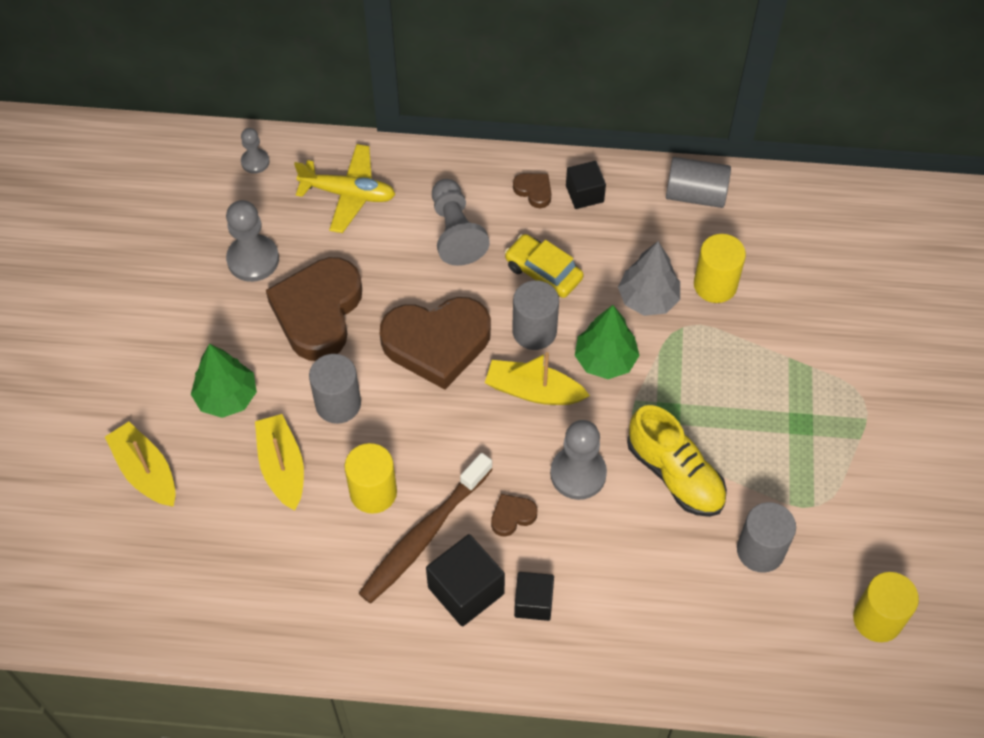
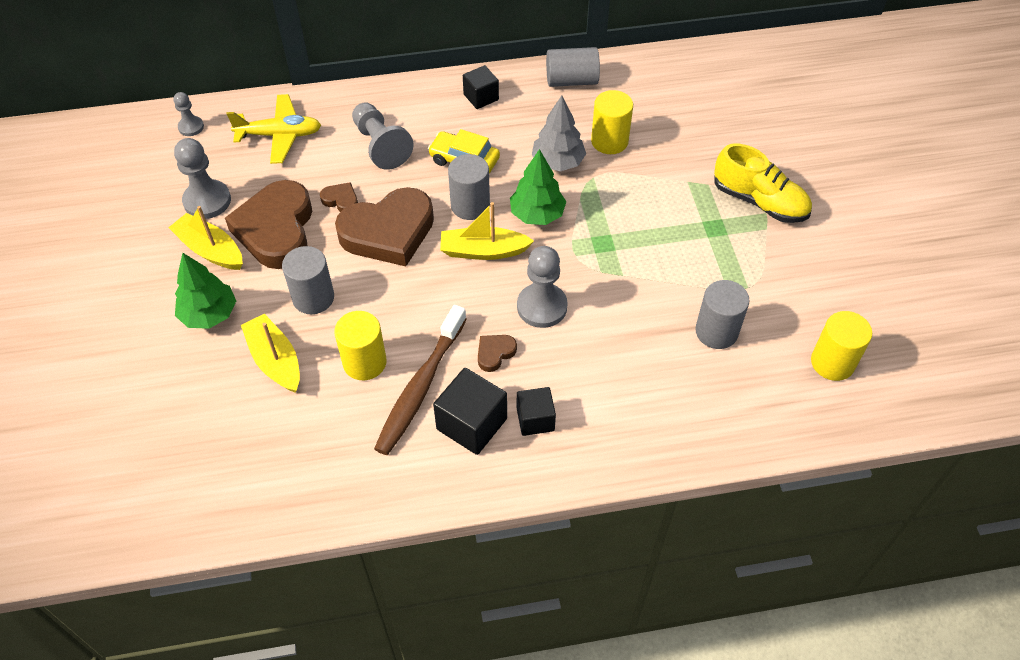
camera: 15 degrees left, 5 degrees down
yellow boat [105,422,176,507] -> yellow boat moved to [168,206,243,270]
brown heart [513,173,551,208] -> brown heart moved to [320,182,358,212]
yellow shoe [627,405,727,517] -> yellow shoe moved to [714,144,812,223]

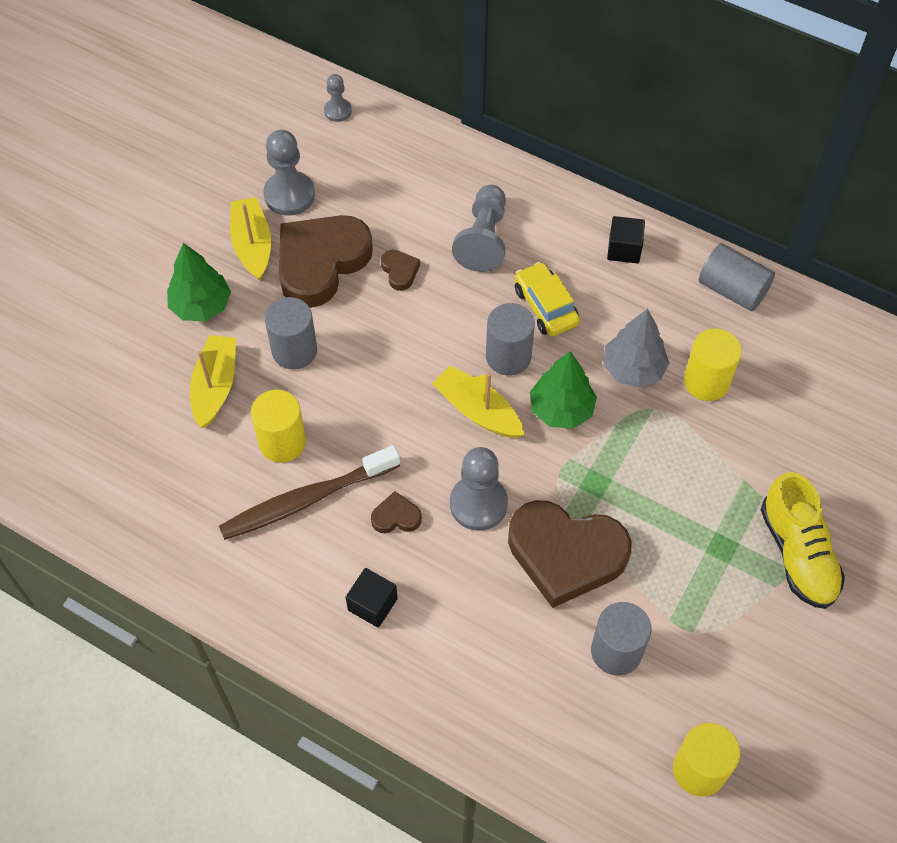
camera: 40 degrees right, 5 degrees up
yellow plane [227,94,321,164] -> none
brown heart [335,187,434,266] -> brown heart moved to [508,500,632,608]
black cube [433,368,507,455] -> none

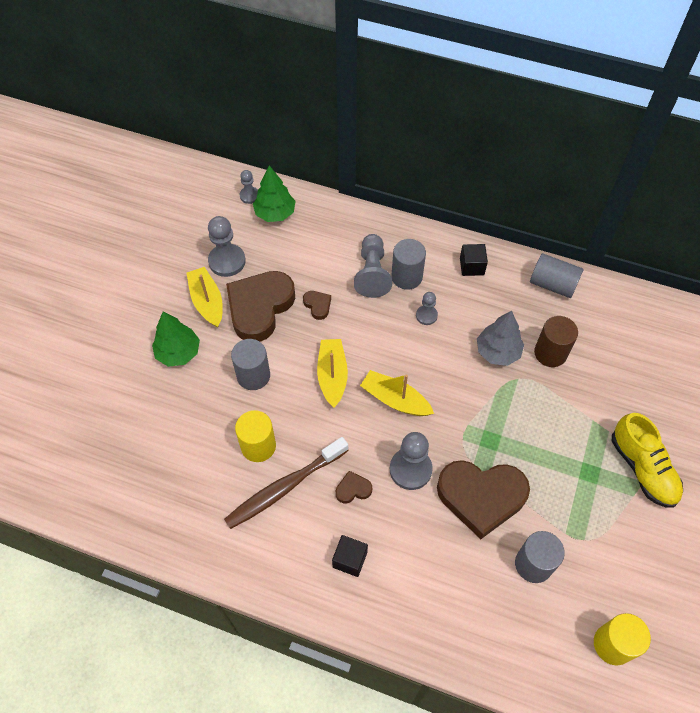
camera: 10 degrees left, 0 degrees up
yellow boat [190,335,236,428] -> yellow boat moved to [317,339,348,407]
grey cylinder [486,303,535,376] -> grey cylinder moved to [391,239,426,290]
yellow car [515,262,580,336] -> grey pawn [416,292,438,325]
green tree [530,351,597,429] -> green tree moved to [253,165,295,222]
yellow cylinder [684,328,742,401] -> brown cylinder [534,316,578,367]

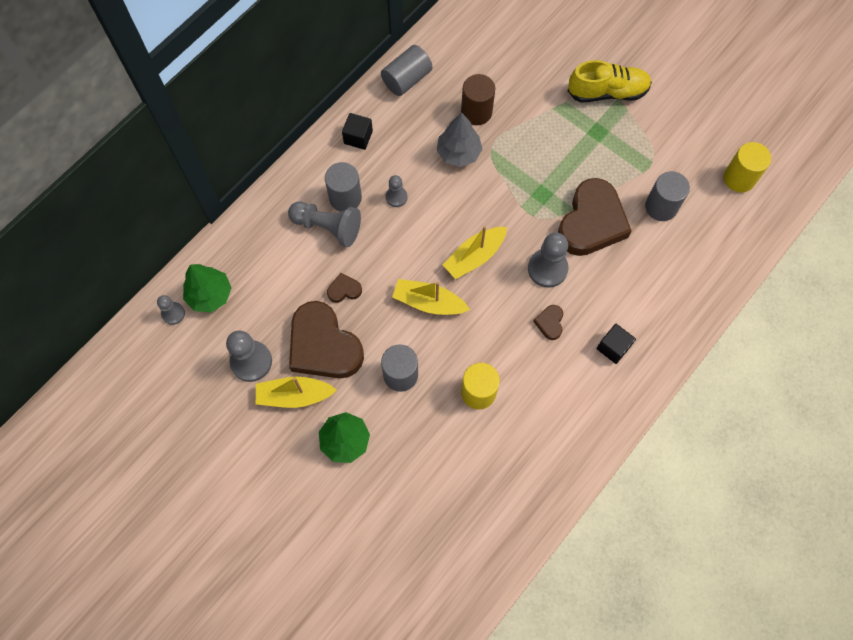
camera: 70 degrees left, 10 degrees up
brown toothbrush [224,437,349,529] -> none

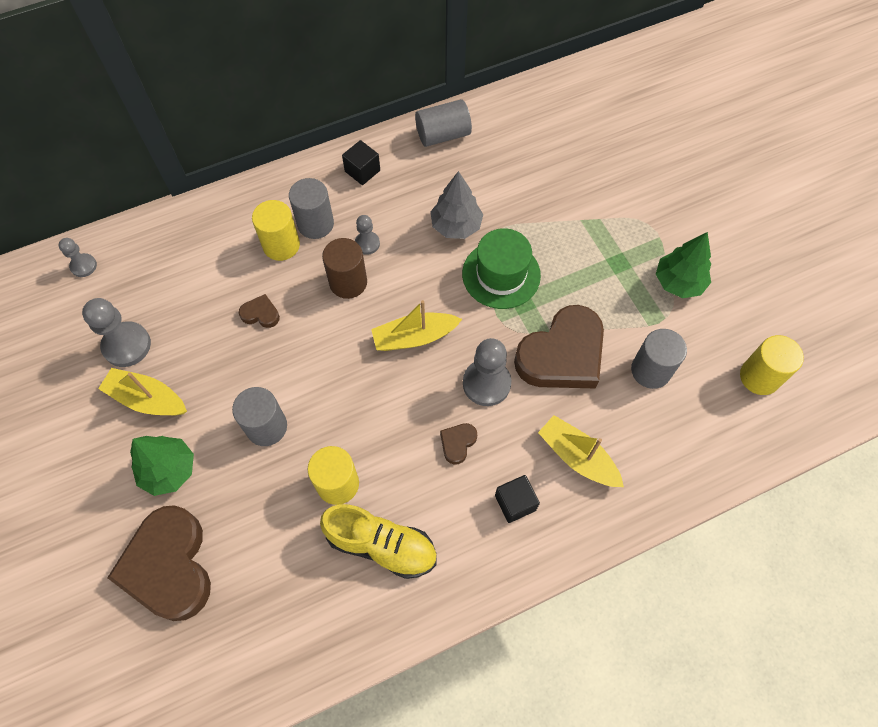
camera: 25 degrees right, 5 degrees down
green tree [183,264,231,312] -> green tree moved to [656,232,711,298]
grey pawn [288,202,361,247] -> yellow cylinder [252,200,300,261]
brown heart [289,301,364,378] -> brown heart moved to [107,505,211,621]
yellow boat [392,279,470,315] -> yellow boat moved to [538,415,624,487]
brown cylinder [461,74,495,125] -> brown cylinder moved to [322,238,367,299]
yellow shoe [568,60,652,103] -> yellow shoe moved to [320,504,437,579]
none -> green hat [462,228,541,309]

